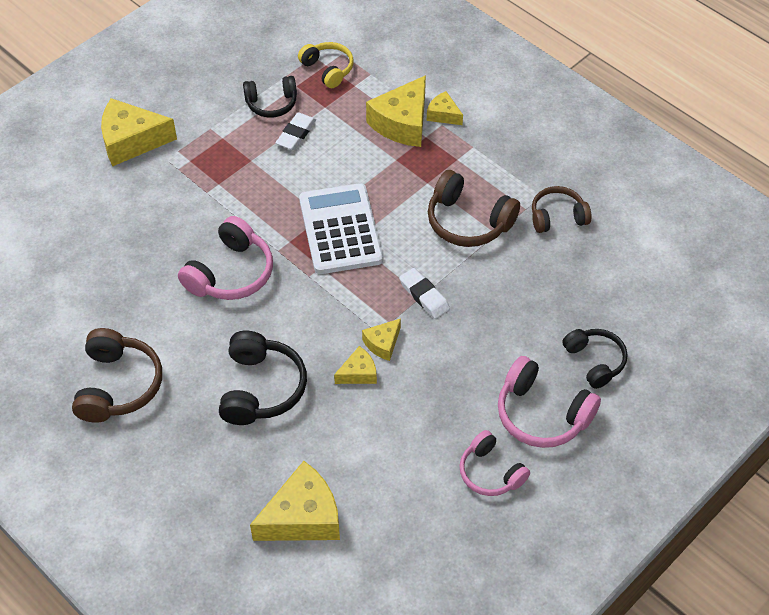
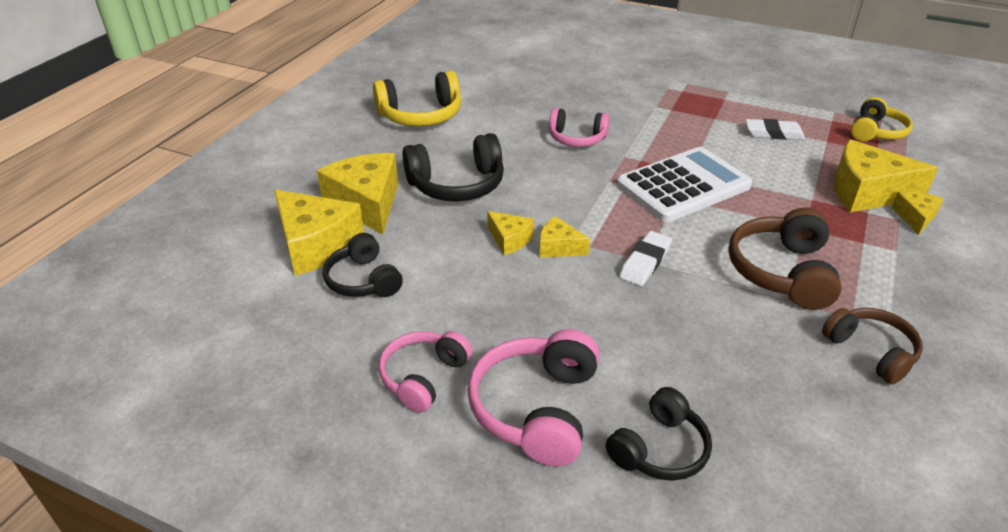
camera: 70 degrees right, 15 degrees down
brown headphones [72,328,162,423] -> yellow headphones [373,71,461,126]
yellow cheese [101,98,177,166] -> yellow cheese moved to [317,153,398,235]
pink headphones [178,216,273,300] -> pink headphones [549,108,610,147], size x0.67
black headphones [243,76,297,118] -> black headphones moved to [323,233,403,297]

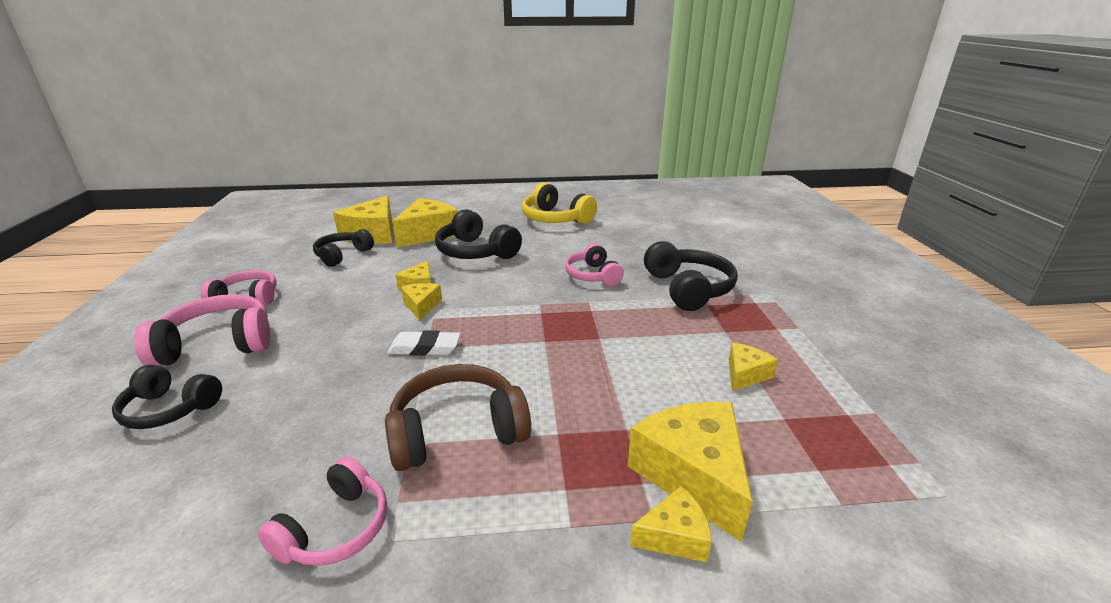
camera: 60 degrees right, 10 degrees down
white calculator [616,147,752,222] -> none
white eraser [745,119,805,140] -> yellow cheese [729,343,778,391]
brown headphones [822,308,923,385] -> pink headphones [258,457,387,566]
yellow headphones [851,97,913,141] -> none
none -> black headphones [644,241,738,311]

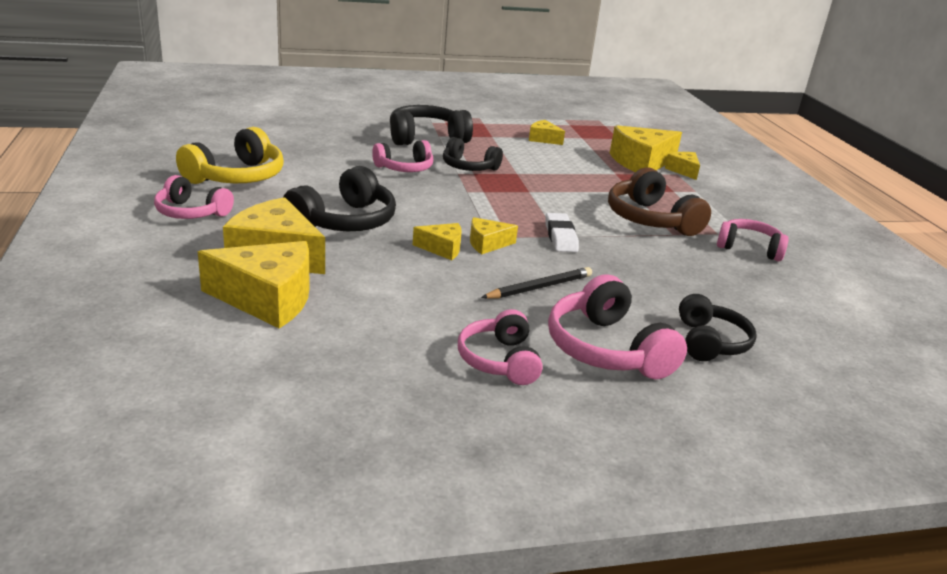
camera: 100 degrees left, 0 degrees up
black headphones [313,229,374,267] -> black headphones moved to [443,137,503,171]
none -> pink headphones [154,175,234,219]
none -> black pencil [481,267,592,299]

